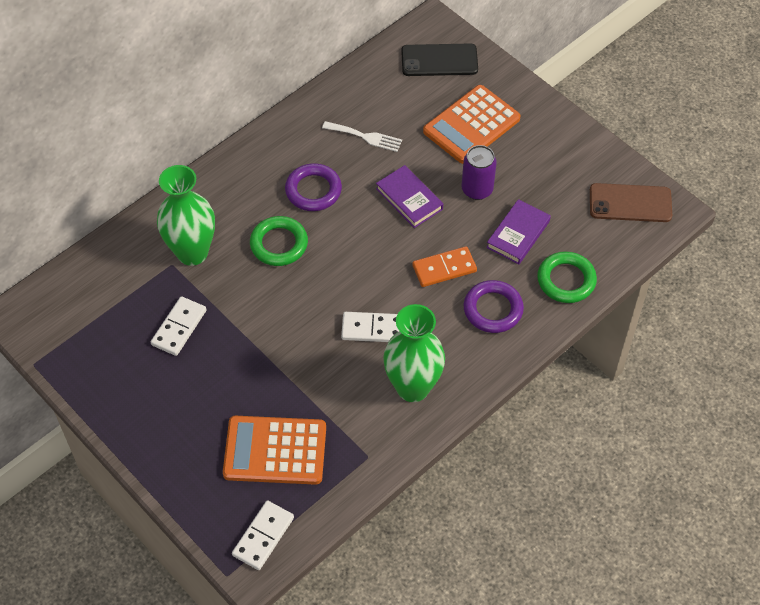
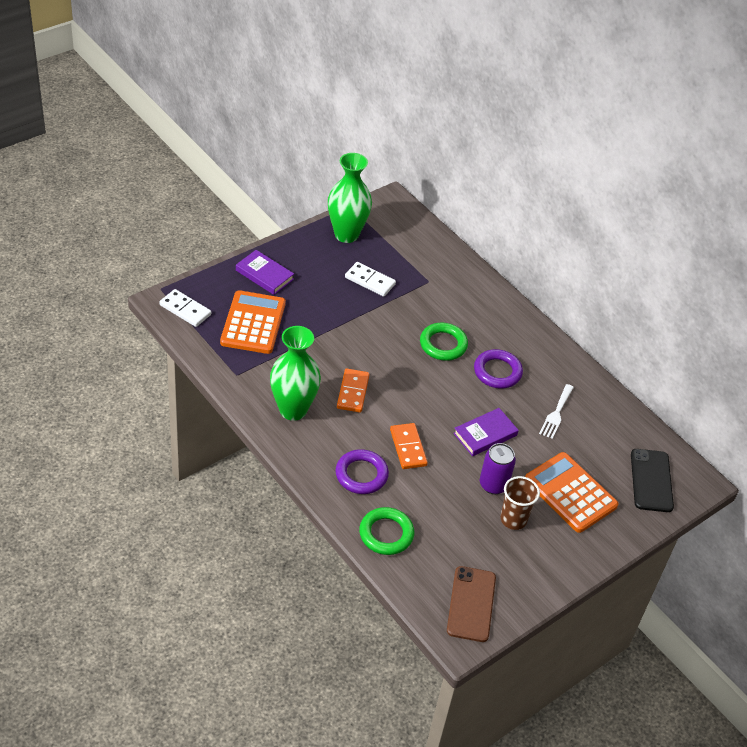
camera: 90 degrees right, 10 degrees down
green vase [157,165,215,266] -> green vase moved to [328,153,372,243]
white domino [341,312,399,342] -> orange domino [337,368,370,413]
purple book [486,199,551,264] -> purple book moved to [236,250,294,295]
none -> brown cup [500,476,540,530]

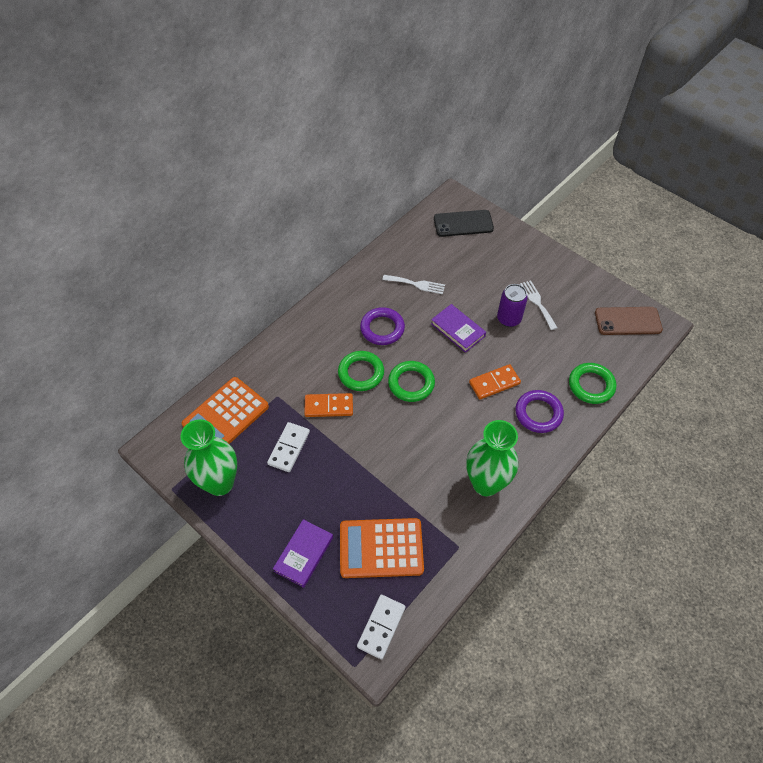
camera: 95 degrees left, 10 degrees up
orange domino [337,368,370,413] -> orange domino moved to [304,393,353,417]
brown cup [500,476,540,530] -> white fork [520,280,557,330]
orange calculator [525,452,619,533] -> orange calculator moved to [182,377,269,444]
none -> green ring [388,361,435,402]

